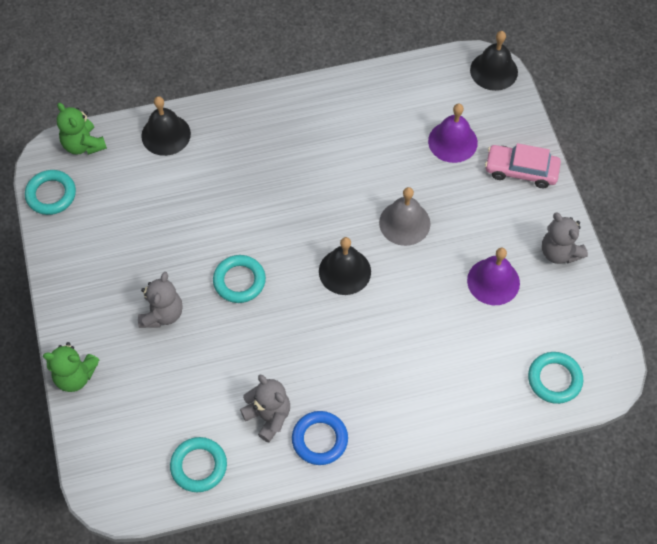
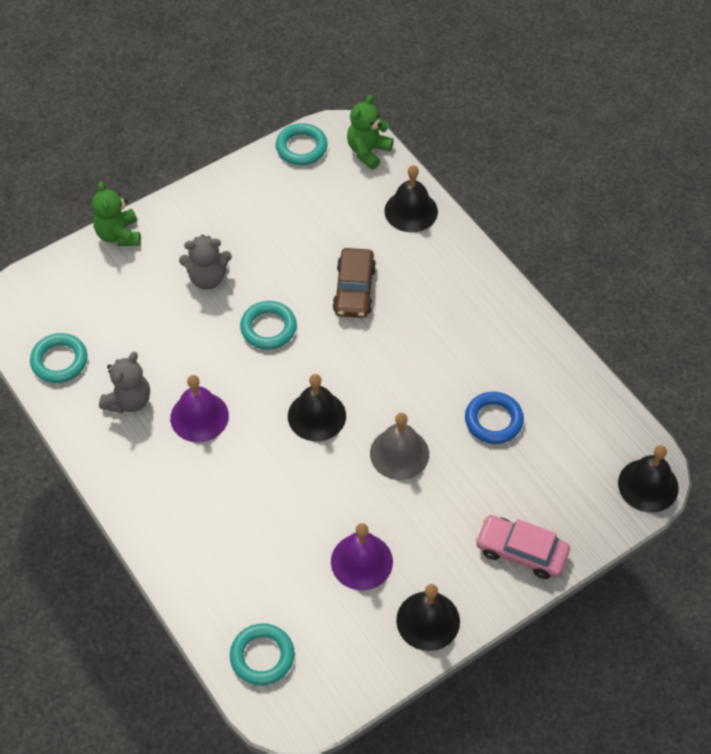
camera: 70 degrees right, 5 degrees down
blue ring [292,411,348,465] -> blue ring moved to [465,392,524,444]
purple bell [428,104,478,163] -> purple bell moved to [170,375,229,442]
pink car [485,143,561,188] -> pink car turned 60 degrees counterclockwise [476,515,570,579]
grey teddy bear [542,212,588,264] -> black bell [396,584,460,651]
none -> brown car [333,248,376,318]

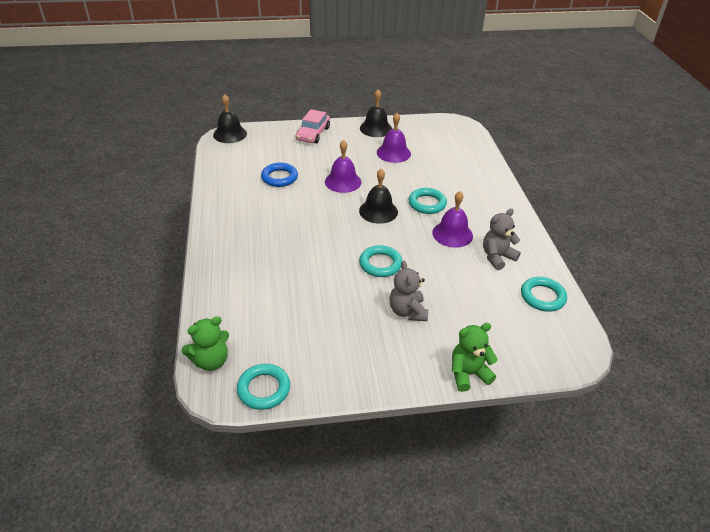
camera: 155 degrees left, 15 degrees down
green teddy bear [92,181,141,246] -> green teddy bear turned 120 degrees counterclockwise [452,323,498,392]
grey teddy bear [179,235,232,289] -> grey teddy bear turned 120 degrees counterclockwise [389,261,428,321]
turquoise ring [230,623,295,686] -> turquoise ring moved to [408,188,447,214]
brown car [333,248,376,318] -> none
grey bell [370,413,429,480] -> purple bell [325,140,361,193]
black bell [384,165,438,232] -> none
pink car [476,515,570,579] -> pink car turned 60 degrees clockwise [295,109,330,143]

